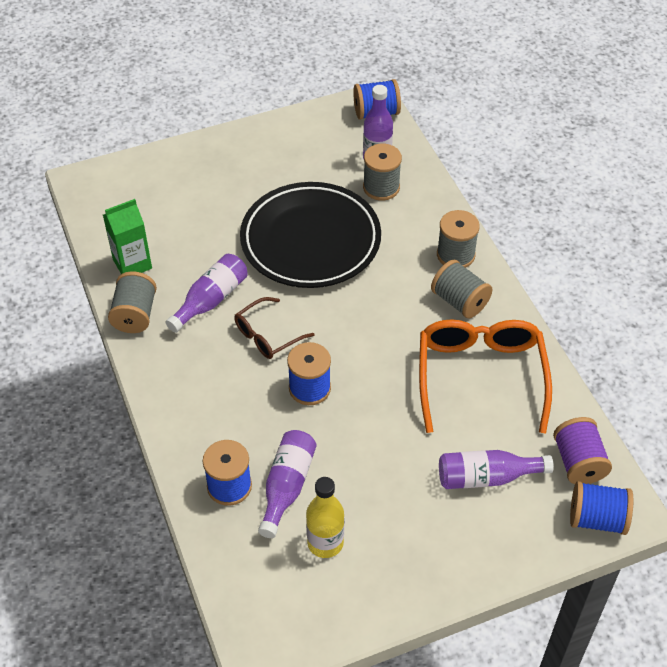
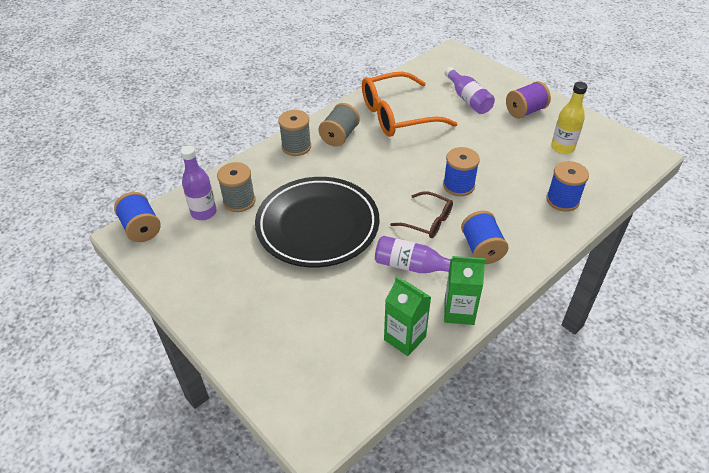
camera: 110 degrees left, 5 degrees down
grey spool [108,271,157,333] -> green carton [444,256,486,325]
purple bottle [258,430,317,538] -> none
purple spool [553,417,612,484] -> purple spool moved to [506,81,551,119]
blue spool [570,481,633,535] -> blue spool moved to [461,211,509,264]

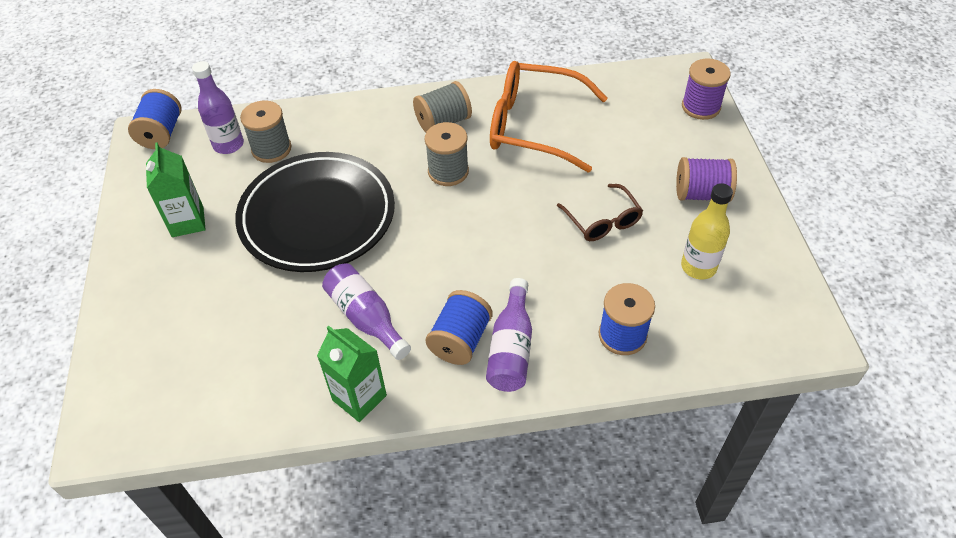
camera: 35 degrees right, 5 degrees up
grey spool [278,110,311,156] -> grey spool moved to [425,122,469,186]
green carton [384,276,431,356] -> green carton moved to [146,142,206,237]
brown glasses [390,191,453,238] -> brown glasses moved to [557,184,643,241]
blue spool [443,147,480,196] -> none
purple bottle [444,67,495,114] -> purple bottle moved to [486,278,532,392]
none -> purple spool [682,58,731,120]

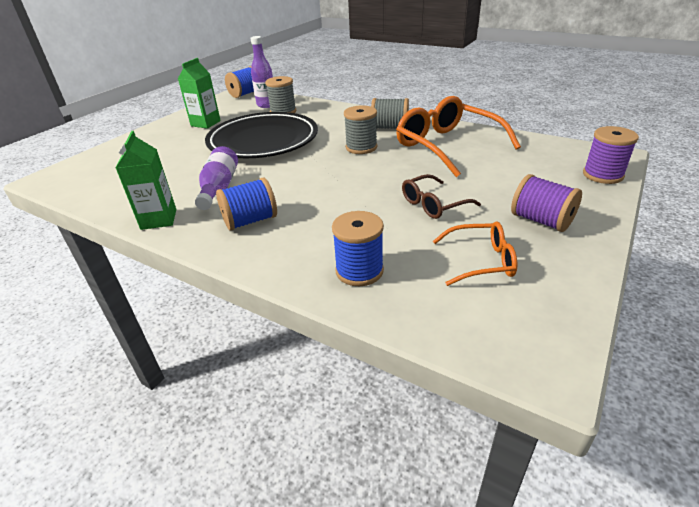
camera: 40 degrees right, 15 degrees down
purple bottle [486,278,532,392] -> none
brown glasses [557,184,643,241] -> brown glasses turned 45 degrees clockwise [402,174,481,219]
yellow bottle [681,183,733,279] -> orange glasses [433,221,517,286]

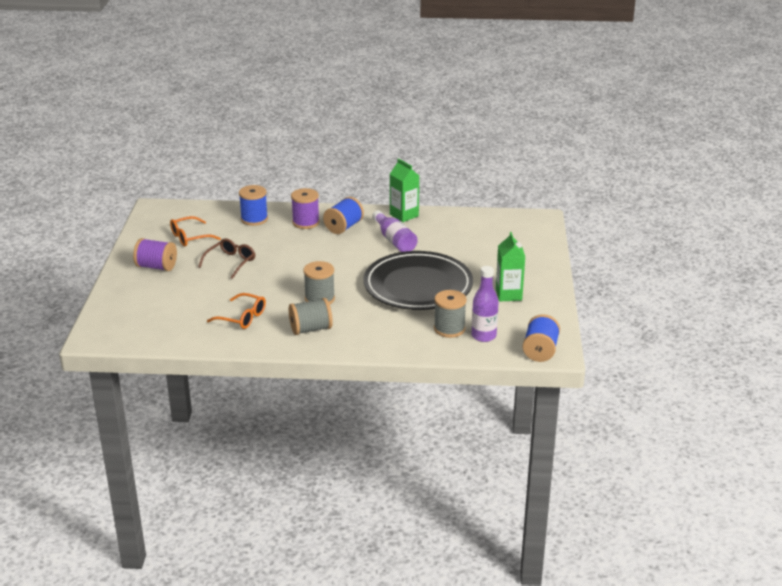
camera: 150 degrees right, 5 degrees down
orange glasses [396,96,521,177] -> orange glasses [207,293,266,329], size x0.54
purple spool [583,126,639,184] -> purple spool moved to [291,188,320,229]

